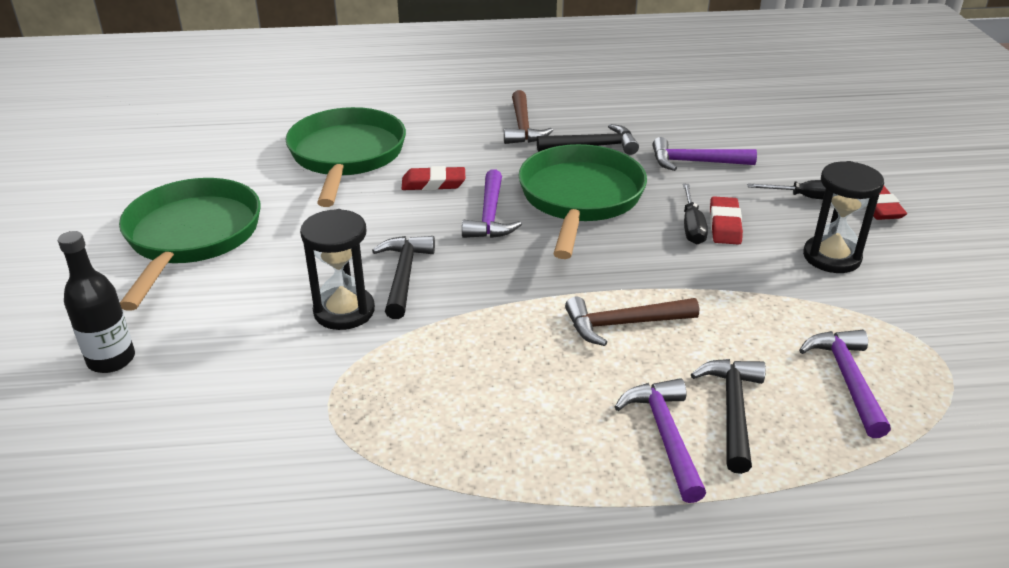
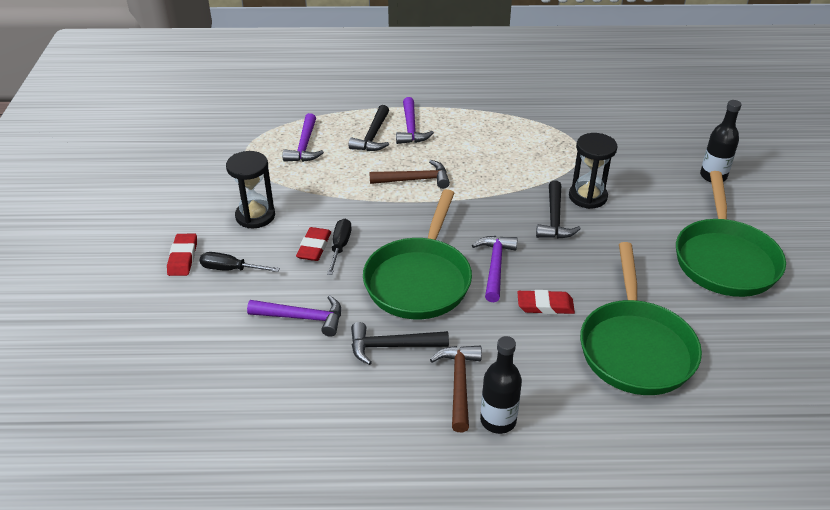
camera: 175 degrees left, 5 degrees up
none -> black bottle [480,336,522,434]

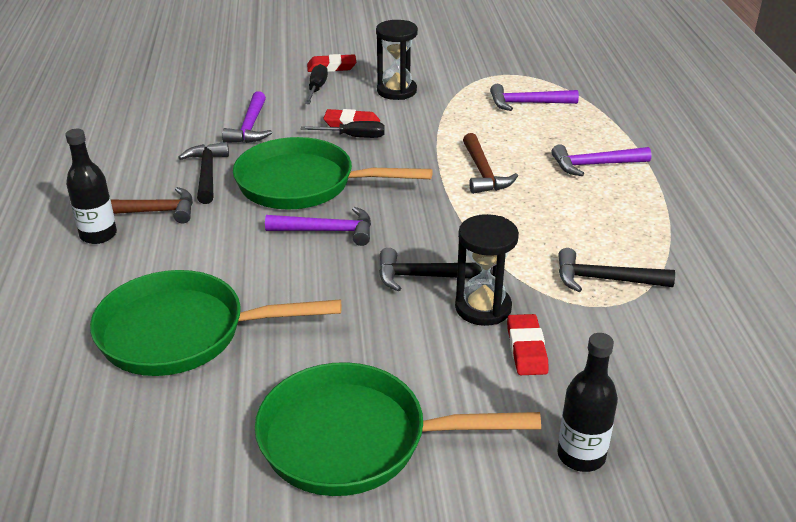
camera: 85 degrees right, 5 degrees down
black hammer [349,105,389,151] -> black hammer moved to [558,248,675,292]
red eraser [517,290,575,314] -> red eraser moved to [507,314,549,375]

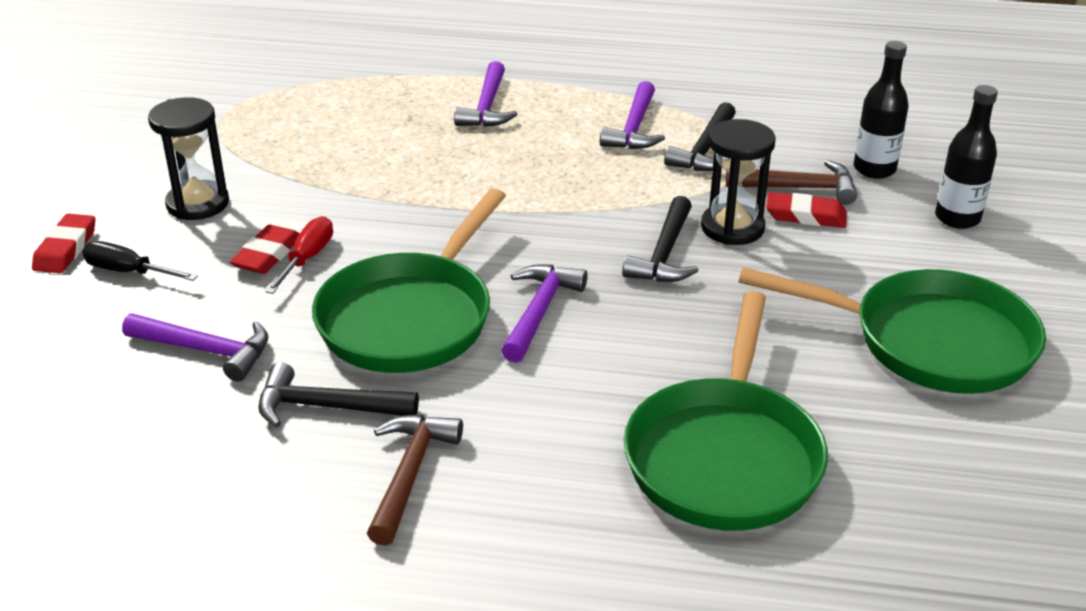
camera: 75 degrees left, 0 degrees up
black bottle [65,129,117,244] -> black bottle moved to [854,41,909,179]
green pan [255,362,541,496] -> green pan turned 90 degrees counterclockwise [738,267,1046,394]
black screwdriver [301,121,385,138] -> red screwdriver [265,216,333,294]
brown hammer [463,133,518,194] -> brown hammer moved to [726,160,857,205]
purple hammer [490,84,579,111] -> purple hammer moved to [600,81,665,149]

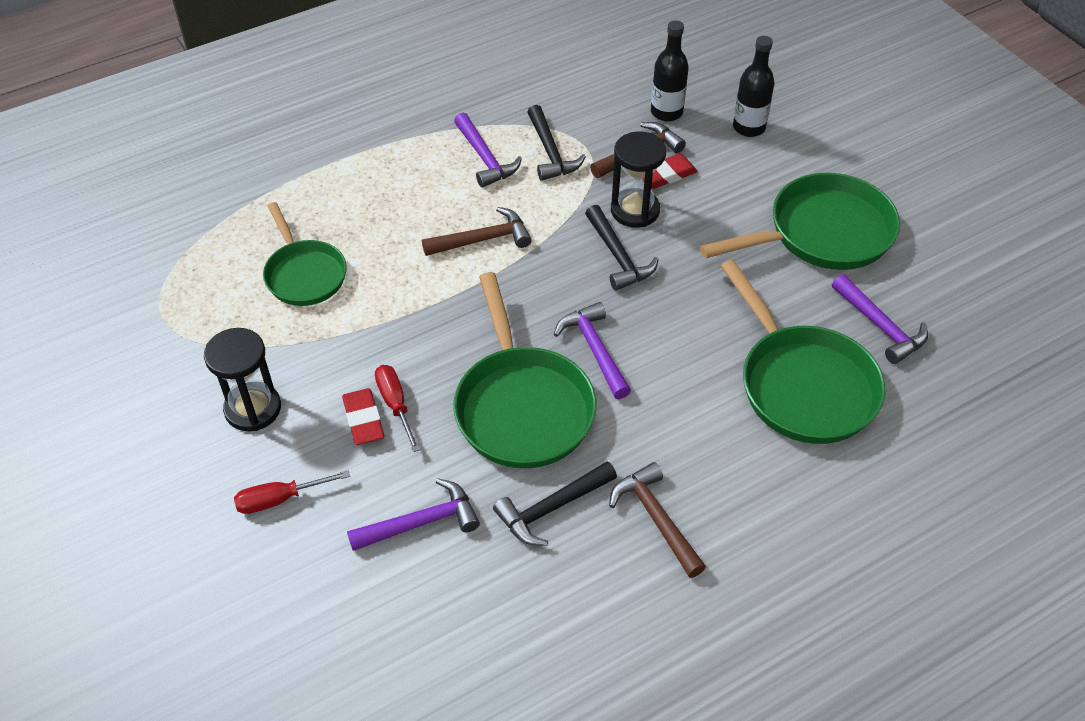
camera: 40 degrees left, 15 degrees up
red eraser [32,213,96,273] -> none
black screwdriver [82,241,198,281] -> red screwdriver [234,470,350,514]
purple hammer [454,61,517,127] -> purple hammer moved to [832,274,928,364]
none -> green pan [263,202,347,306]
none -> brown hammer [422,207,532,256]

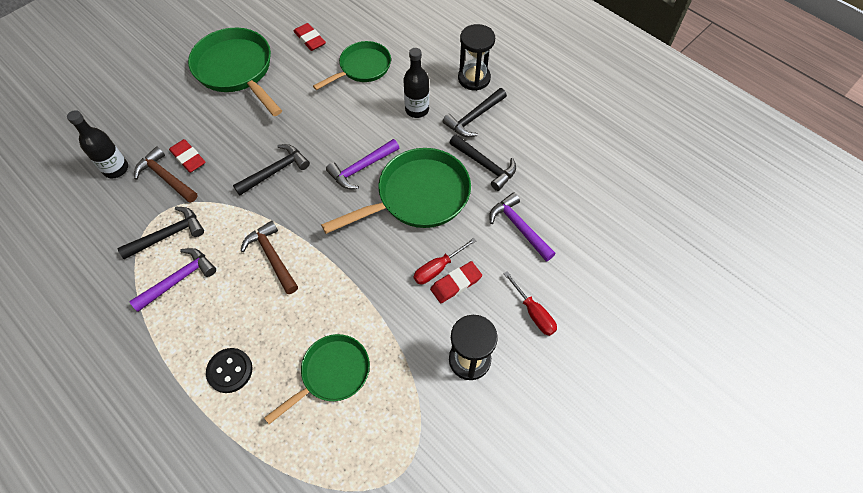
camera: 105 degrees left, 10 degrees up
brown hammer [609,462,706,578] -> black hammer [442,88,507,137]
black hourglass [611,132,666,228] -> black hourglass moved to [458,24,495,91]
green pan [721,260,885,444] -> green pan [313,41,391,90], size x0.64
black bottle [733,36,775,137] -> black bottle moved to [403,48,429,118]
purple hammer [832,274,928,364] -> red eraser [294,23,326,51]
none -> black button [206,348,253,393]

